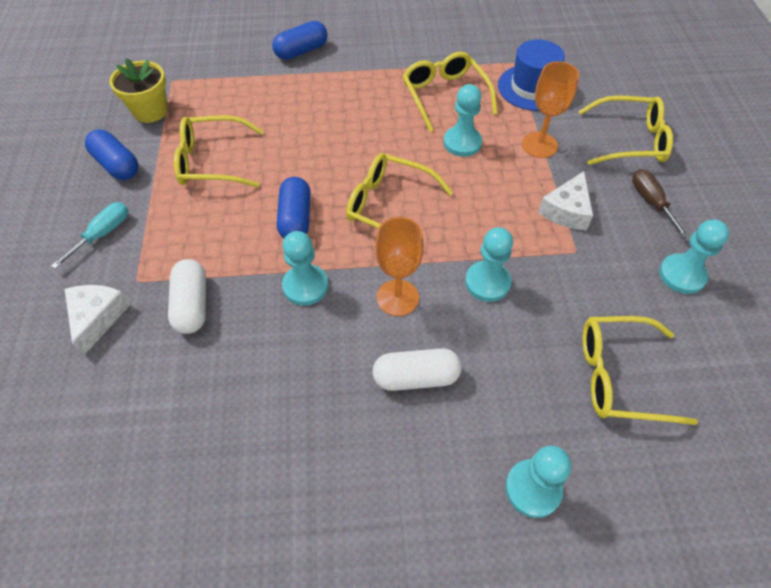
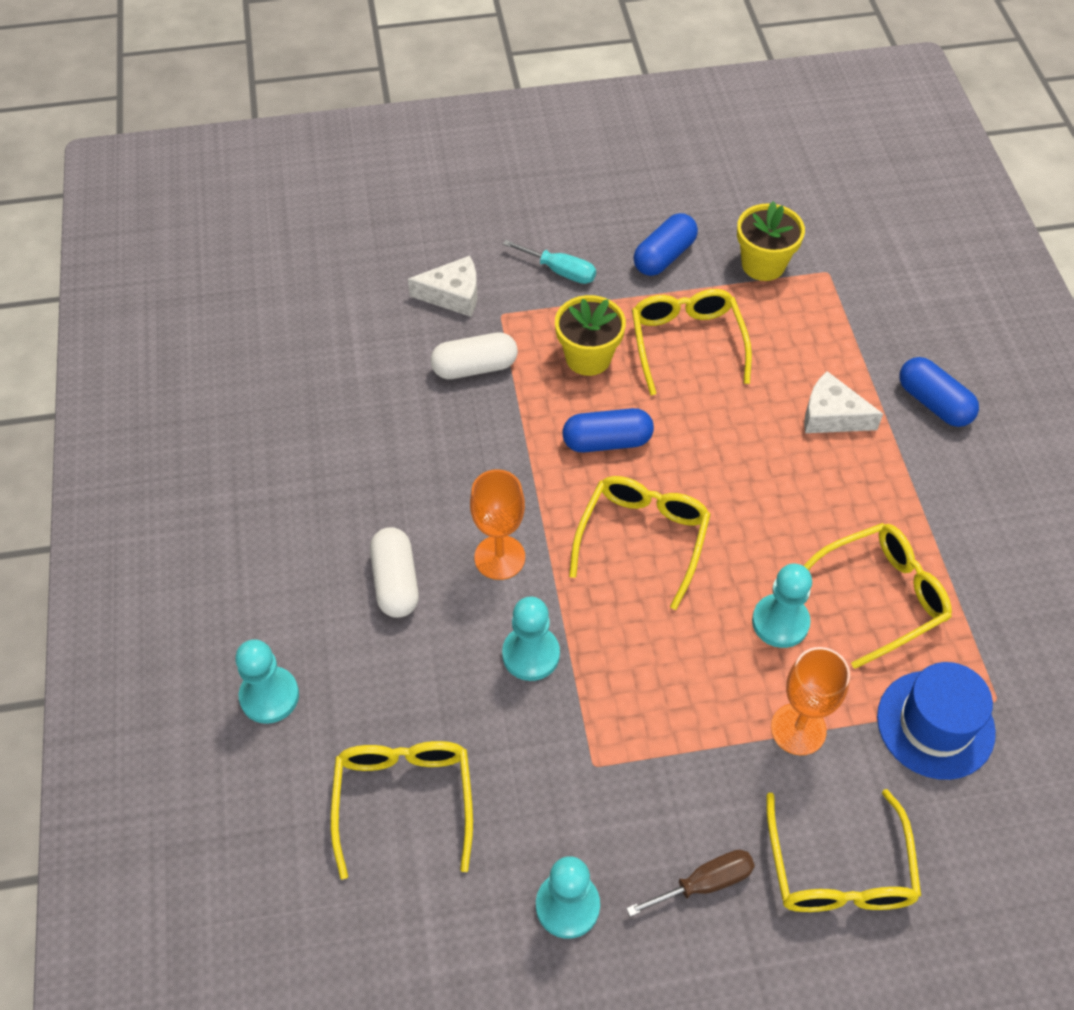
camera: 85 degrees right, 0 degrees up
turquoise pawn [282,231,328,306] -> none
white cheese [538,171,593,230] -> white cheese moved to [804,371,883,433]
none -> yellow flower pot [555,295,626,376]

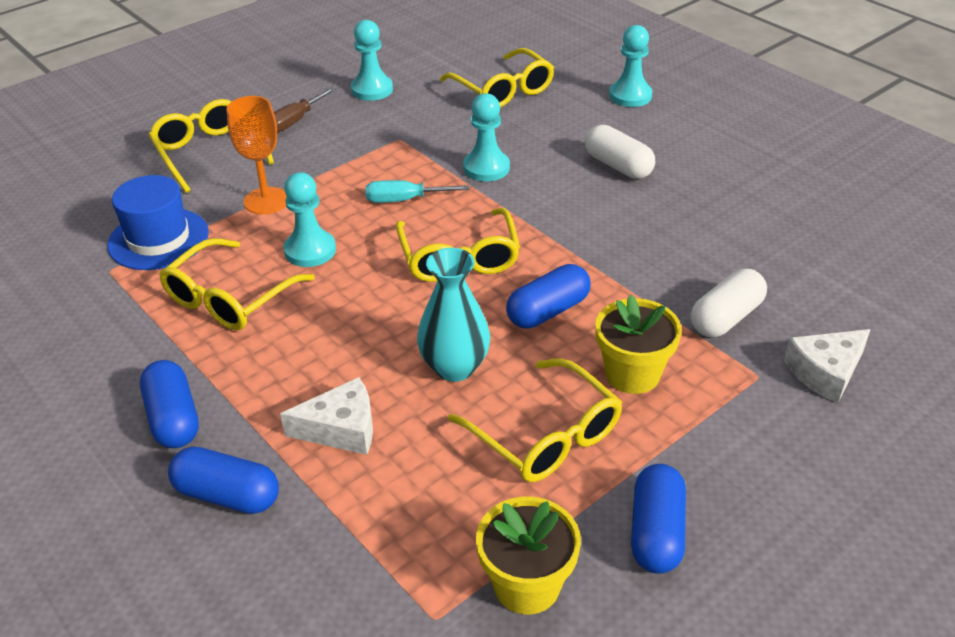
camera: 150 degrees right, 15 degrees down
orange goblet [470,469,525,580] -> none
turquoise screwdriver [503,240,596,284] -> turquoise screwdriver moved to [365,180,469,203]
none -> blue capsule [140,360,199,448]
none -> turquoise vase [417,248,490,382]

